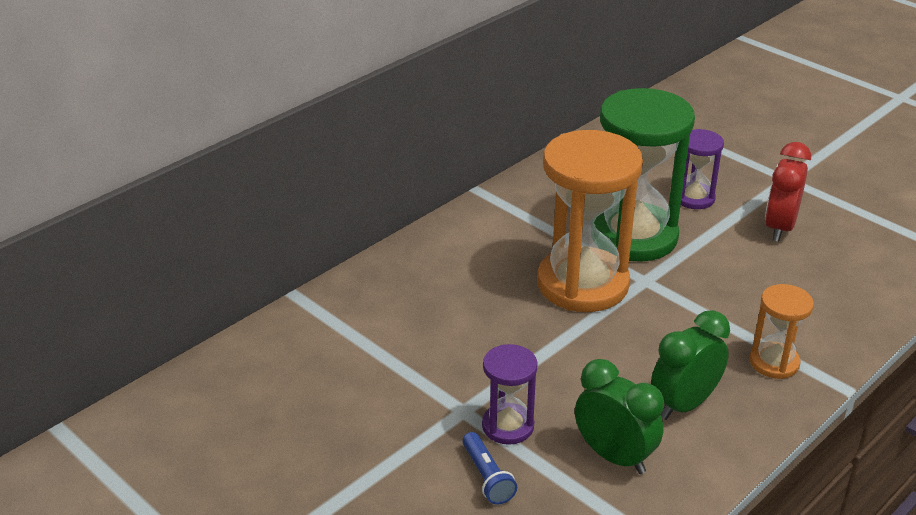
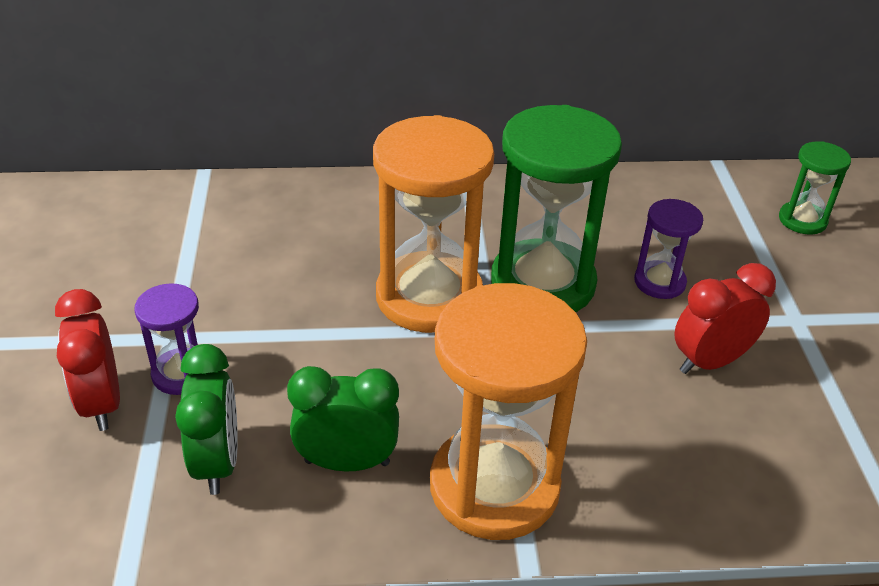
camera: 40 degrees right, 5 degrees up
blue flashlight [463,432,517,505] -> red clock [55,289,120,431]
orange hourglass [750,284,814,379] -> orange hourglass [430,283,587,540], size x2.03
none -> green hourglass [779,141,851,235]

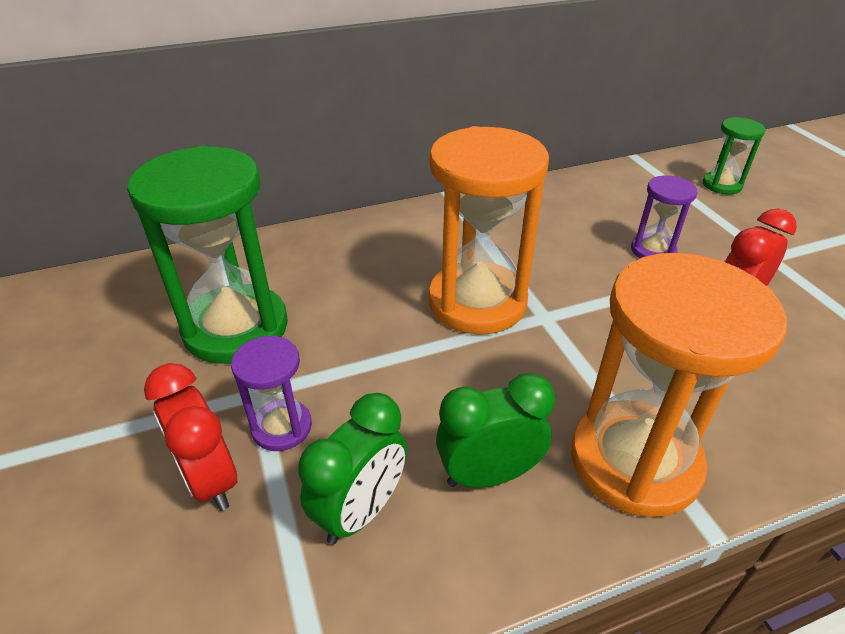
camera: 15 degrees left, 0 degrees up
green clock [175,344,238,495] -> green clock turned 60 degrees clockwise [298,393,407,544]
green hourglass [491,105,622,312] -> green hourglass moved to [127,146,288,364]

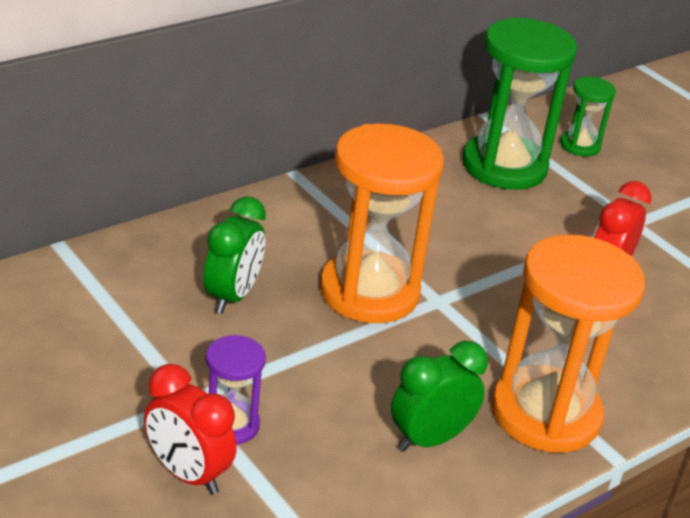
camera: 20 degrees left, 5 degrees down
green hourglass [127,146,288,364] -> green hourglass moved to [462,18,577,190]
green clock [298,393,407,544] -> green clock moved to [204,196,266,314]
purple hourglass [631,175,697,258] -> none

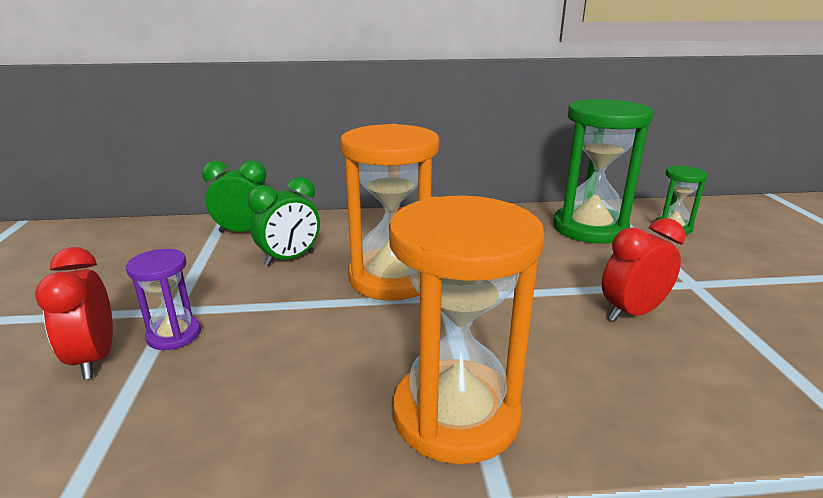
camera: 35 degrees right, 10 degrees down
green clock [391,341,488,452] -> green clock moved to [202,161,267,233]

